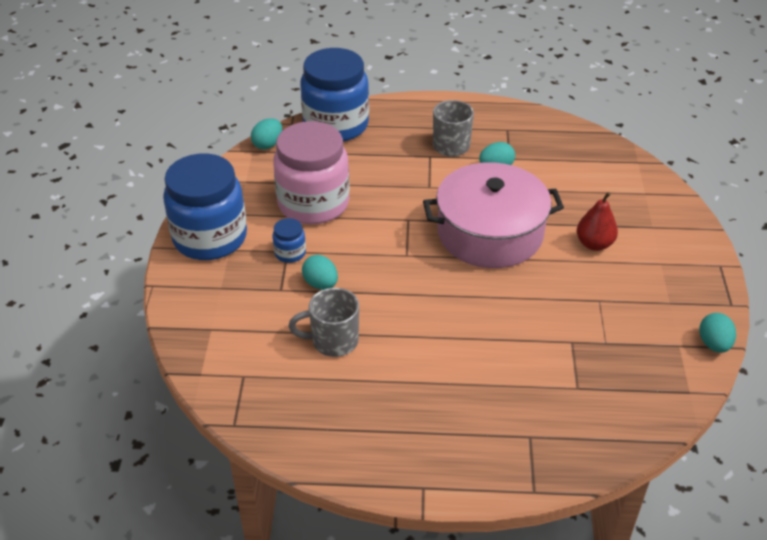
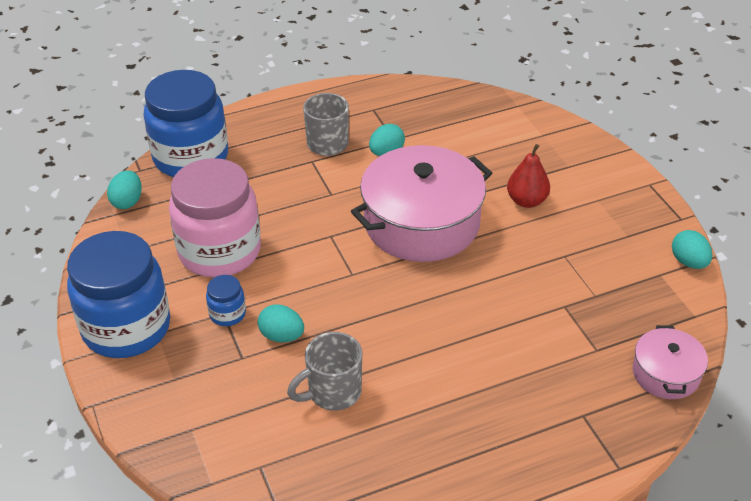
camera: 25 degrees left, 0 degrees up
none -> pink pot [633,325,708,399]

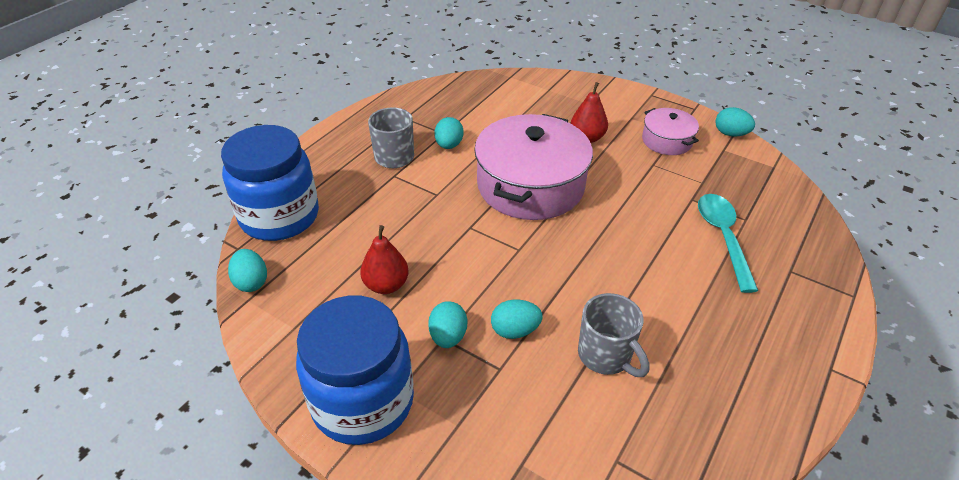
camera: 35 degrees left, 0 degrees up
pink jar [169,158,261,278] -> red pear [360,225,409,294]
blue jar [206,275,246,326] -> turquoise egg [428,301,467,348]
grey mug [287,332,362,411] -> grey mug turned 60 degrees counterclockwise [578,293,649,377]
pink pot [633,325,708,399] -> pink pot moved to [642,108,699,155]
none -> turquoise spoon [698,194,758,293]

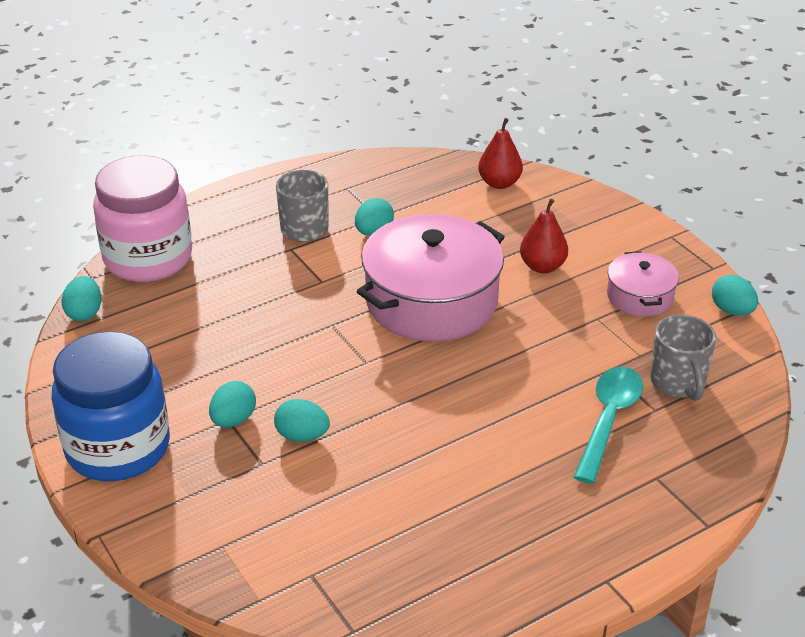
camera: 25 degrees right, 5 degrees down
blue jar [221,125,319,241] -> pink jar [93,155,192,282]
red pear [360,225,409,294] -> red pear moved to [478,118,523,189]
grey mug [578,293,649,377] -> grey mug moved to [650,315,716,401]

